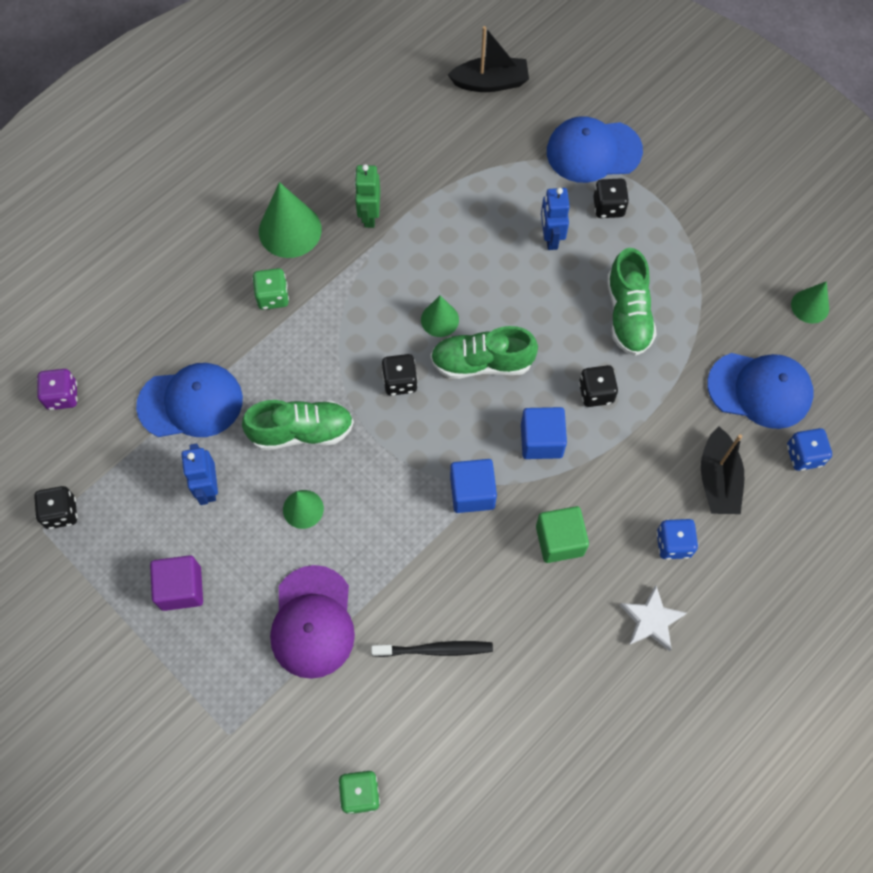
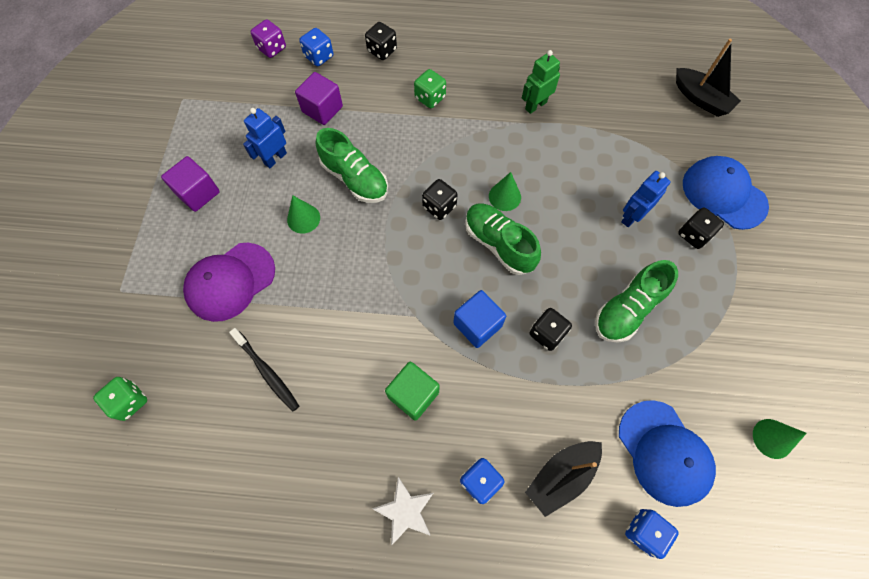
camera: 50 degrees right, 0 degrees up
black dice [34,486,77,529] -> black dice moved to [365,22,397,60]
blue cap [136,363,243,437] -> purple cube [295,72,343,125]
green cone [259,182,322,258] -> none
blue cube [450,459,497,513] -> none
none -> blue dice [299,28,333,66]

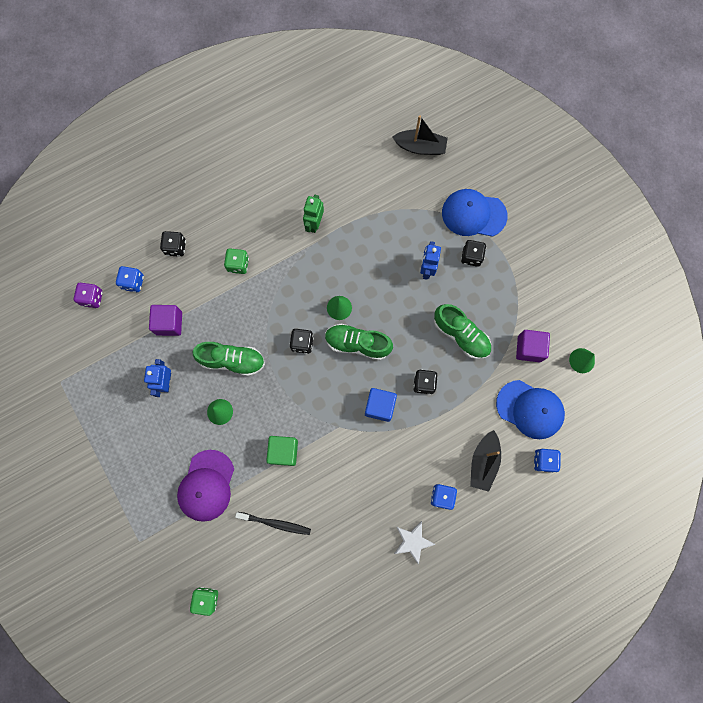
camera: 35 degrees left, 10 degrees up
purple cube [161,156,220,212] -> purple cube moved to [516,330,550,362]
green cube [385,362,440,420] -> green cube moved to [266,436,298,466]
green shoe [595,260,678,343] -> green shoe turned 60 degrees counterclockwise [434,304,491,359]

